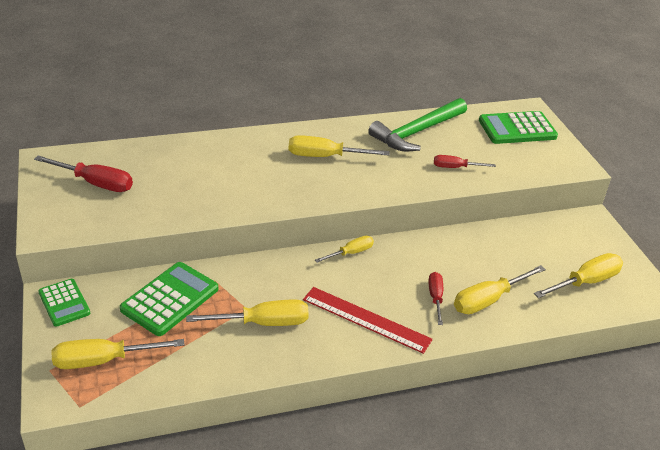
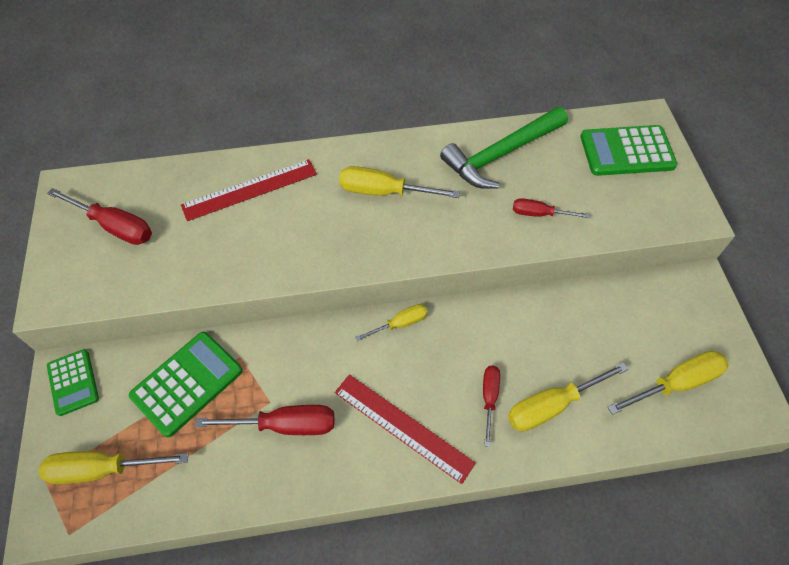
camera: 10 degrees right, 20 degrees up
yellow screwdriver [186,299,309,326] -> red screwdriver [195,405,334,435]
none -> red ruler [181,159,317,221]

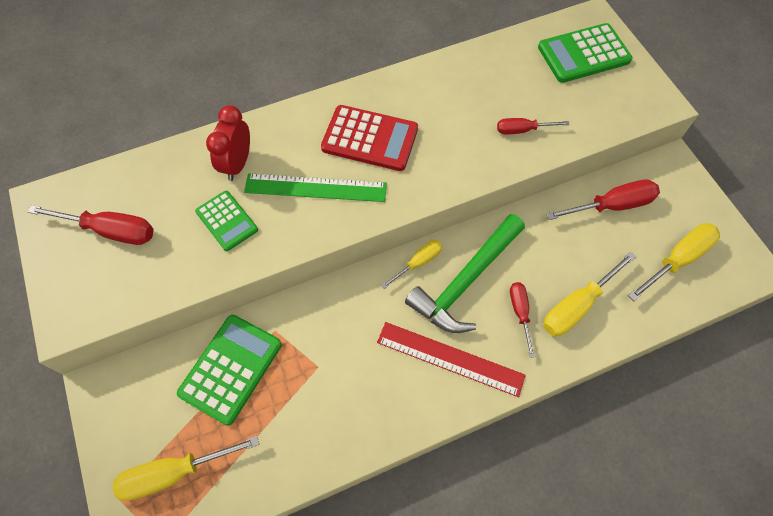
camera: 15 degrees left, 5 degrees up
green calculator [47,349,99,416] -> green calculator moved to [195,191,258,251]
red ruler [181,159,317,221] -> red clock [206,105,250,181]
red screwdriver [195,405,334,435] -> red screwdriver moved to [546,179,660,220]
yellow screwdriver [339,166,460,198] -> red calculator [321,105,418,171]
green hammer [440,107,568,189] -> green hammer moved to [405,214,525,333]
none -> green ruler [244,173,387,202]

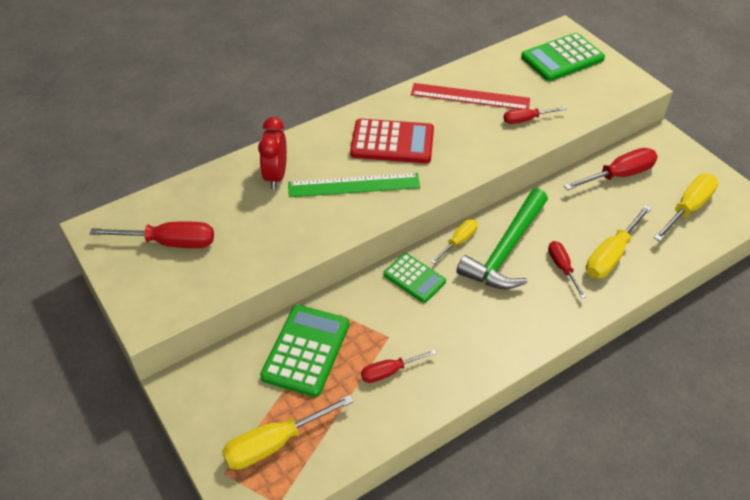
camera: 10 degrees left, 15 degrees down
green calculator [195,191,258,251] -> green calculator moved to [383,253,446,303]
red ruler [377,322,526,397] -> red ruler moved to [411,83,530,109]
none -> red screwdriver [361,349,437,383]

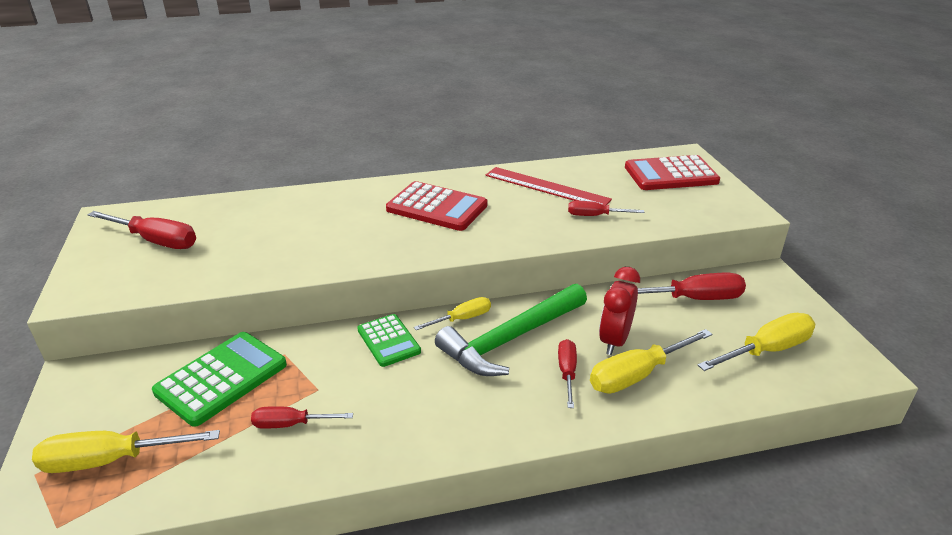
camera: 20 degrees right, 15 degrees down
red clock [258,117,287,189] -> red clock moved to [599,267,640,355]
green ruler [288,173,421,197] -> none
green calculator [521,33,605,81] -> red calculator [625,155,720,190]

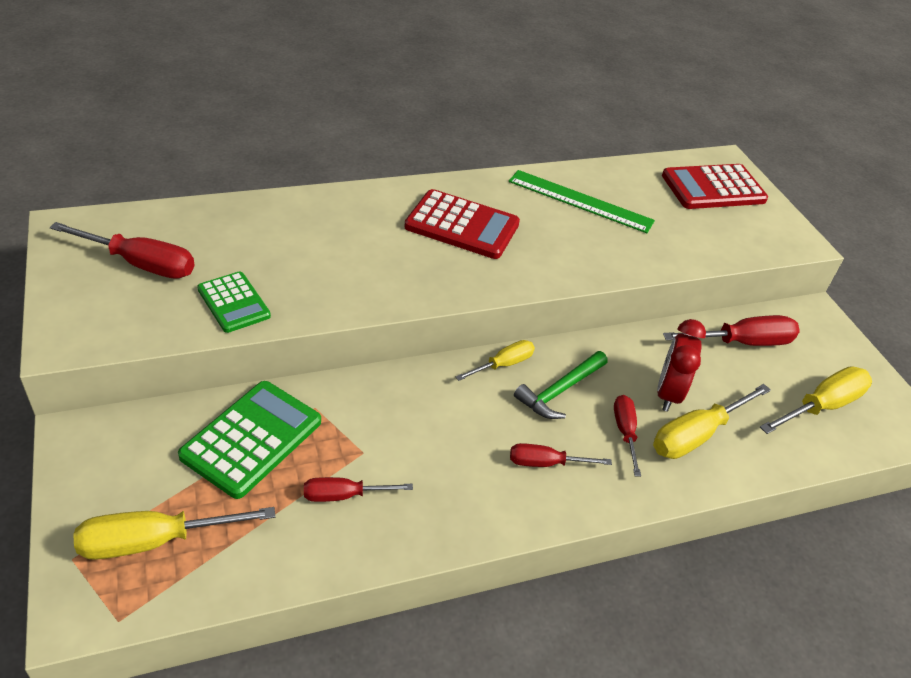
camera: 10 degrees left, 10 degrees up
green calculator [357,314,421,367] -> green calculator moved to [197,272,271,333]
green hammer [435,284,587,376] -> green hammer [514,351,608,419], size x0.61
red ruler [486,167,612,206] -> green ruler [509,170,655,233]
red screwdriver [568,201,644,216] -> red screwdriver moved to [510,443,612,467]

